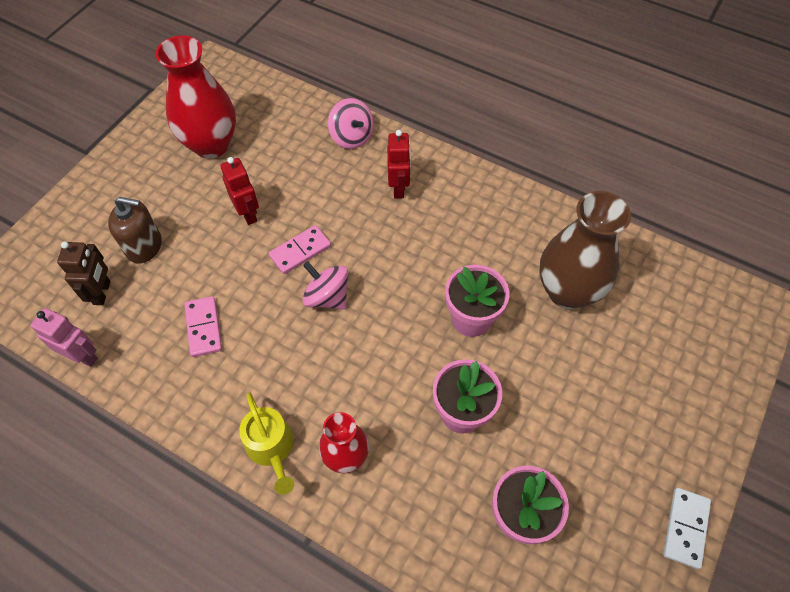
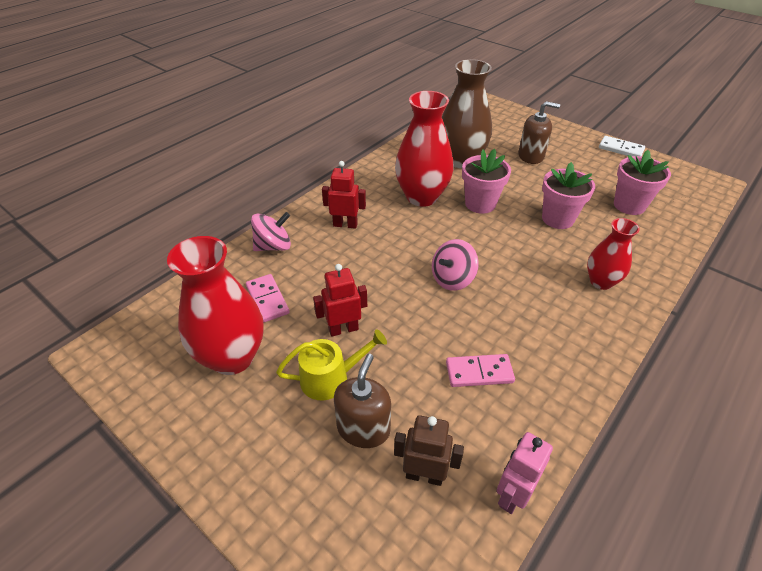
camera: 80 degrees left, 15 degrees down
yellow watering can [239,392,294,495] -> yellow watering can moved to [276,329,387,400]
pink domino [268,225,331,274] -> pink domino moved to [246,274,290,322]
none -> red vase [395,91,454,207]
none -> brown soap dispenser [518,101,560,164]

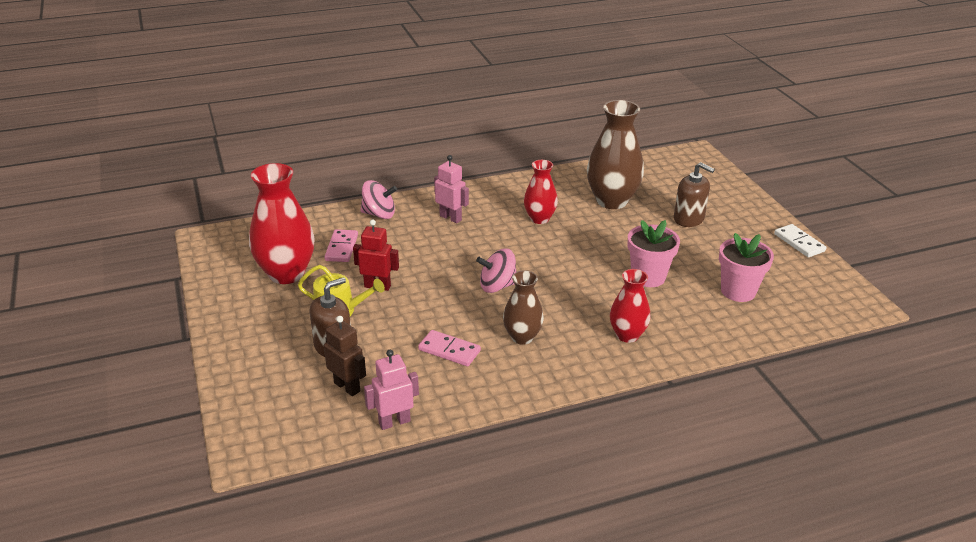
camera: 30 degrees right, 10 degrees down
red robot [322,161,366,229] -> pink robot [434,155,469,223]
red vase [395,91,454,207] -> red vase [524,160,558,224], size x0.59
pink flower pot [462,149,511,214] -> none
none -> brown vase [503,271,544,345]

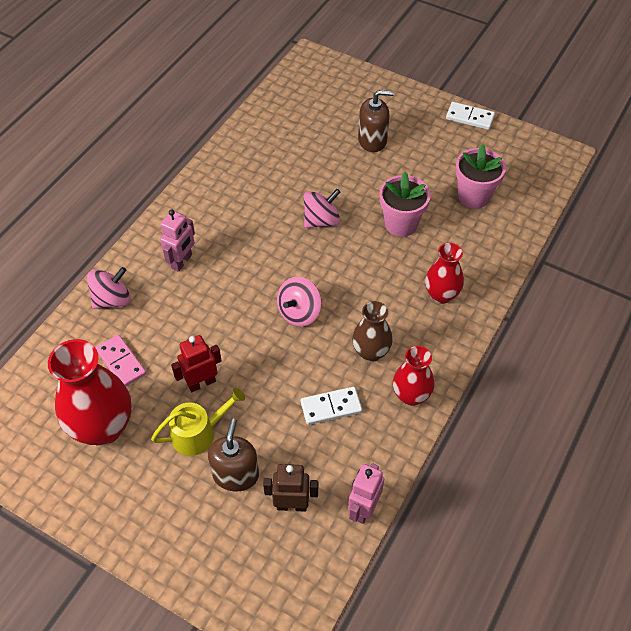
camera: 40 degrees left, 20 degrees up
pink domino [418,330,481,366] -> white domino [300,387,362,425]
pink robot [434,155,469,223] -> pink robot turned 120 degrees clockwise [160,209,195,272]
red vase [524,160,558,224] -> red vase moved to [393,346,434,406]
brown vase [587,100,644,209] -> none
none -> pink spinning top [304,189,340,228]

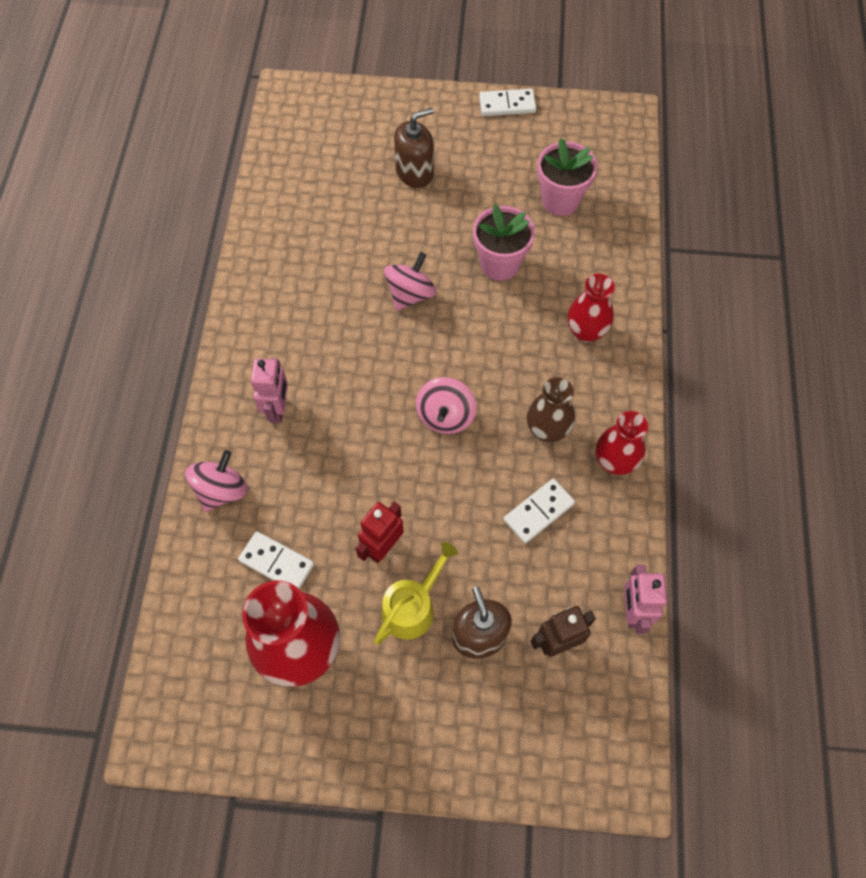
camera: 25 degrees left, 10 degrees up
pink domino [96,335,146,386] -> white domino [238,531,314,589]

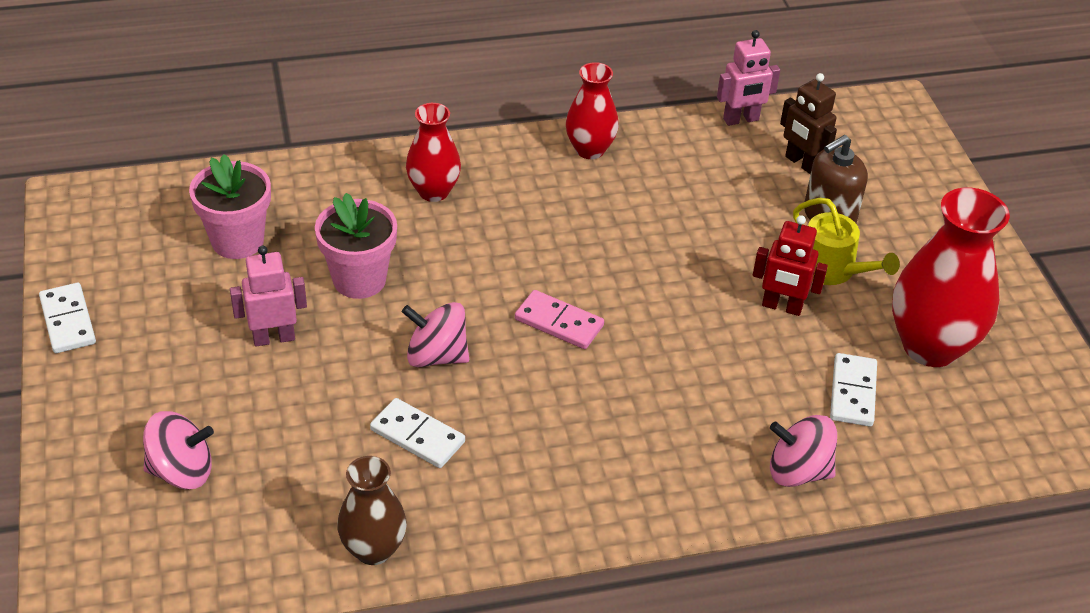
camera: 110 degrees left, 20 degrees down
pink robot [251,358,288,423] -> pink robot moved to [230,246,307,347]
yellow watering can [374,542,458,645] -> yellow watering can turned 150 degrees counterclockwise [793,198,900,285]
brown soap dispenser [394,107,434,188] -> none
pink spinning top [416,377,477,434] -> pink spinning top moved to [143,411,214,489]
white domino [504,478,575,543] -> white domino moved to [370,398,465,468]
brown vase [527,377,575,442] -> brown vase moved to [337,456,407,565]
none -> pink domino [515,290,604,349]

